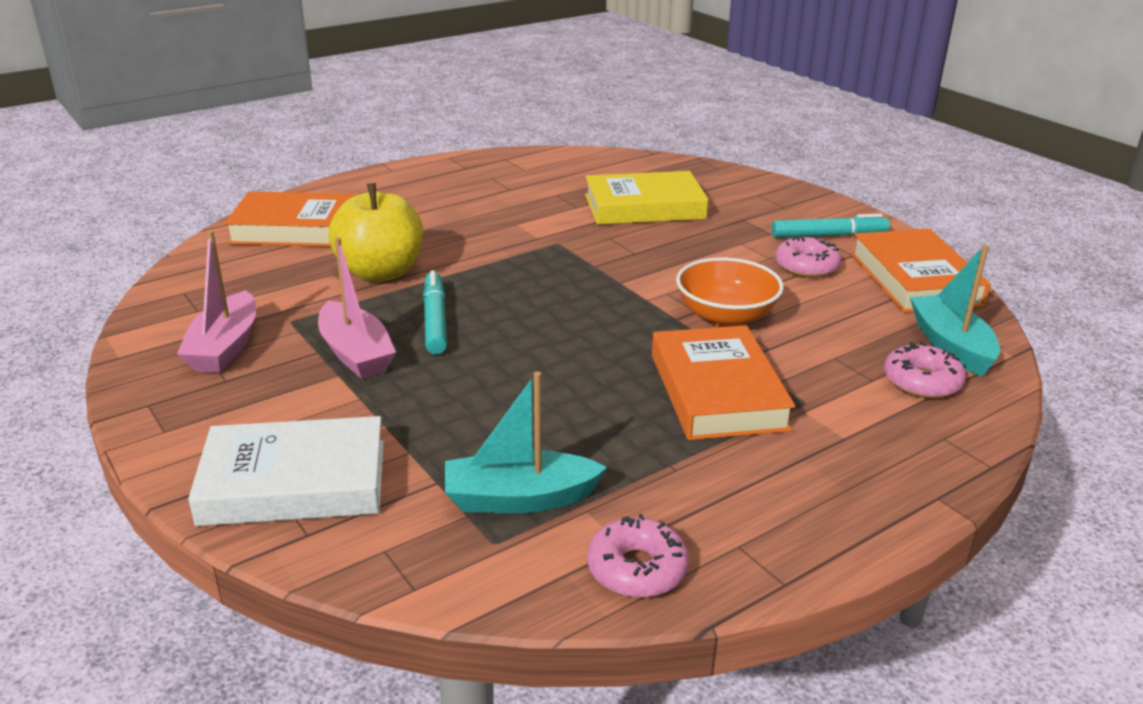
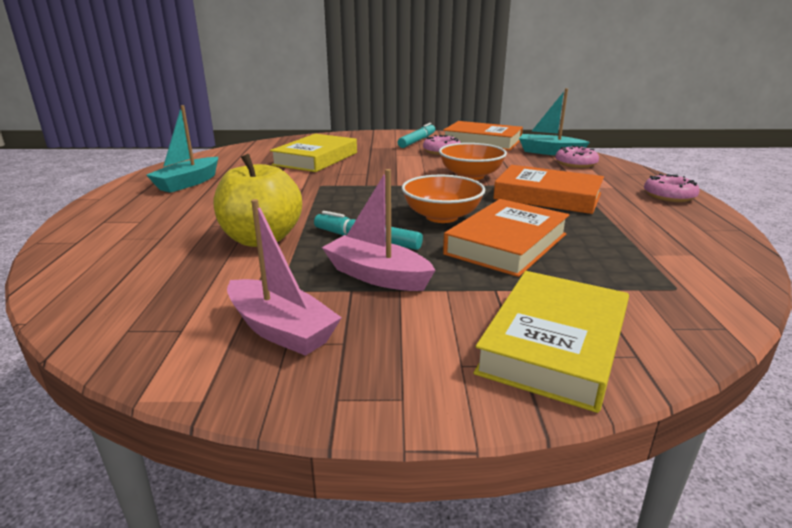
camera: 55 degrees left, 5 degrees down
white book [188,416,384,526] -> yellow book [473,271,629,413]
orange book [224,191,359,247] -> orange book moved to [443,199,569,277]
pink boat [318,237,396,379] -> pink boat turned 150 degrees counterclockwise [322,169,435,291]
turquoise boat [445,372,607,513] -> turquoise boat moved to [146,105,218,193]
pink donut [587,514,689,598] -> pink donut moved to [644,174,700,202]
none -> orange bowl [402,175,485,223]

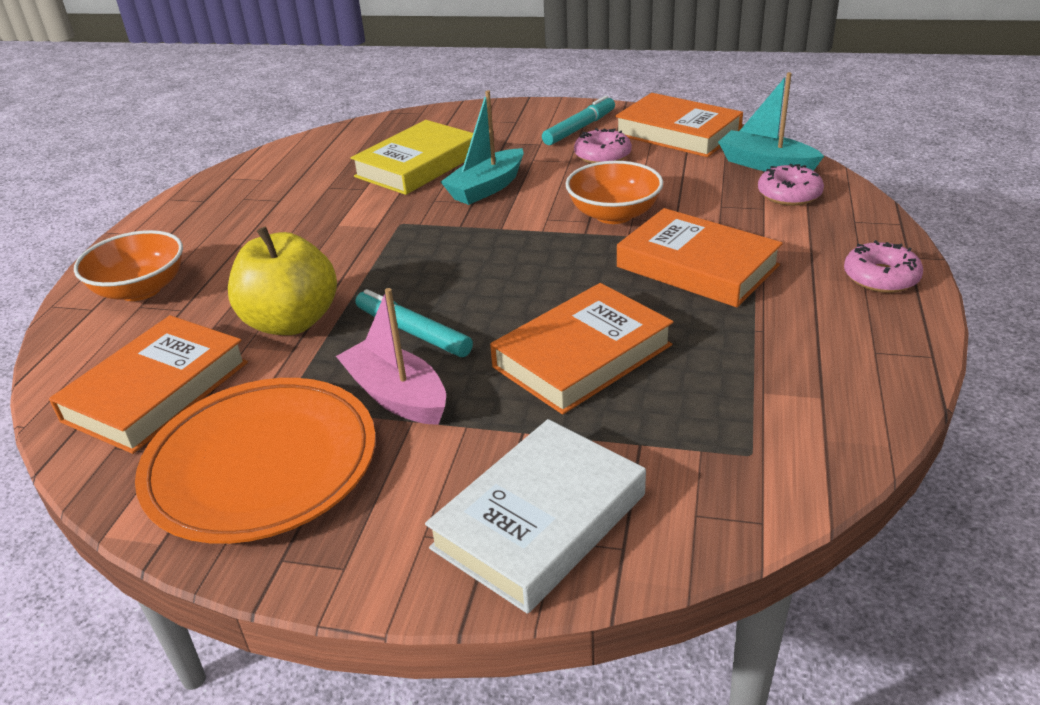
camera: 15 degrees right, 10 degrees up
turquoise boat [146,105,218,193] -> turquoise boat moved to [441,90,523,205]
pink boat [227,199,342,356] -> orange plate [135,378,376,544]
orange bowl [402,175,485,223] -> orange bowl moved to [74,230,183,301]
yellow book [473,271,629,413] -> white book [425,419,646,614]
none -> orange book [49,315,248,454]

